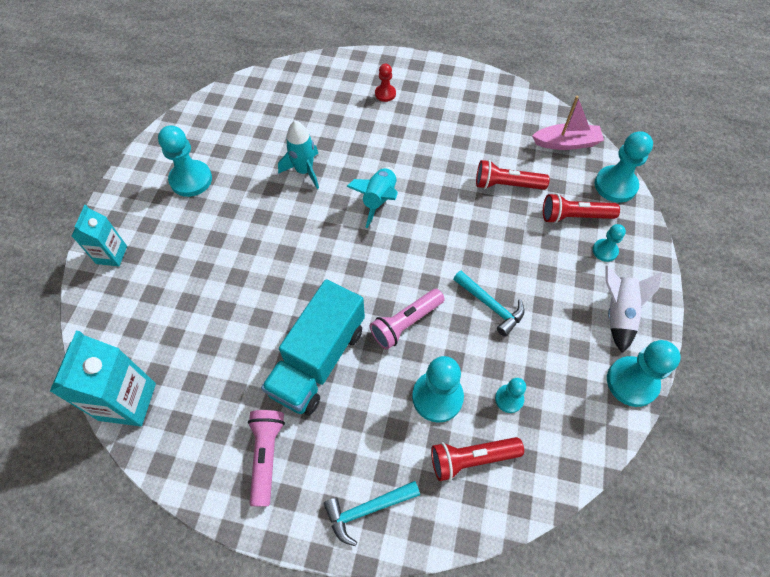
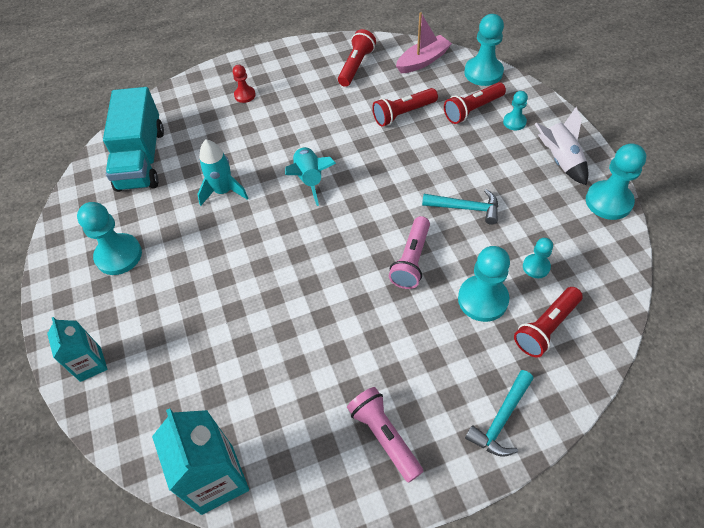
camera: 30 degrees left, 5 degrees down
turquoise truck [261,279,365,415] -> turquoise truck moved to [103,87,164,192]
none -> red flashlight [338,29,376,87]

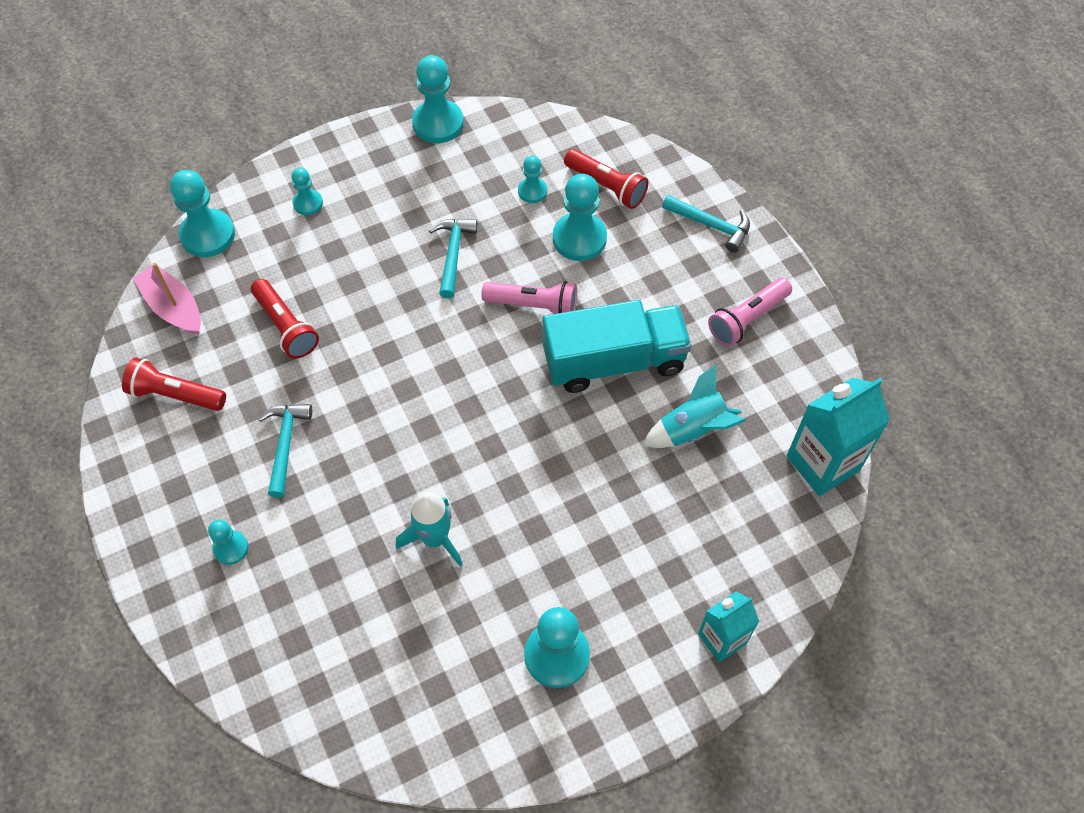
camera: 100 degrees left, 5 degrees up
turquoise truck [103,87,164,192] -> turquoise truck moved to [543,300,692,393]
red pawn [233,65,256,103] -> turquoise pawn [208,519,248,565]
turquoise rocket [285,147,336,206] -> turquoise rocket moved to [643,365,746,448]
red flashlight [444,82,506,124] -> none
white rocket [535,107,589,185] -> none
none -> turquoise hammer [258,404,312,498]

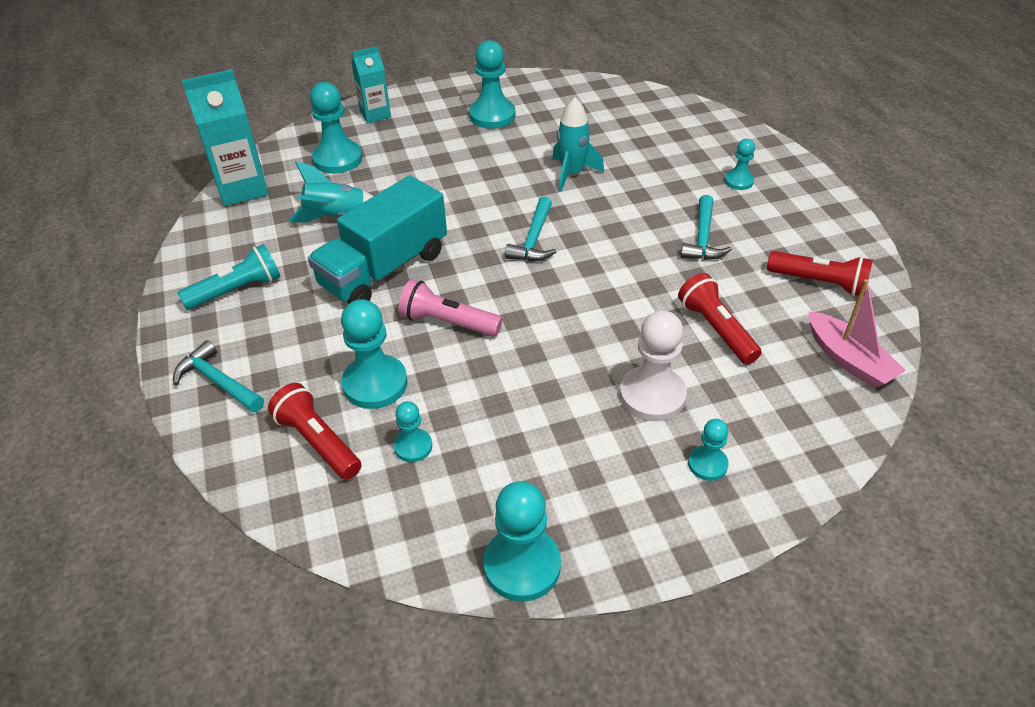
camera: 170 degrees left, 15 degrees down
turquoise pawn [170,170,235,257] -> turquoise pawn moved to [310,82,362,174]
turquoise hammer [428,219,477,298] -> turquoise hammer moved to [505,197,556,261]
turquoise truck [543,300,692,393] -> turquoise truck turned 45 degrees counterclockwise [308,175,447,304]
pink flashlight [708,278,792,346] -> turquoise flashlight [178,244,280,310]
none -> white pawn [620,310,687,421]

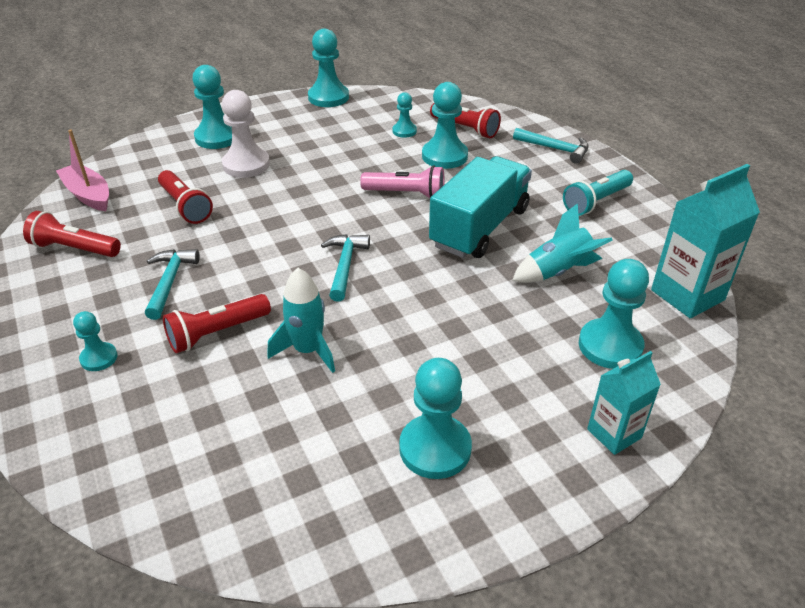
camera: 170 degrees right, 5 degrees down
turquoise pawn [688,419,729,481] -> turquoise pawn [192,65,232,149], size x1.80
none -> red flashlight [163,294,271,353]

